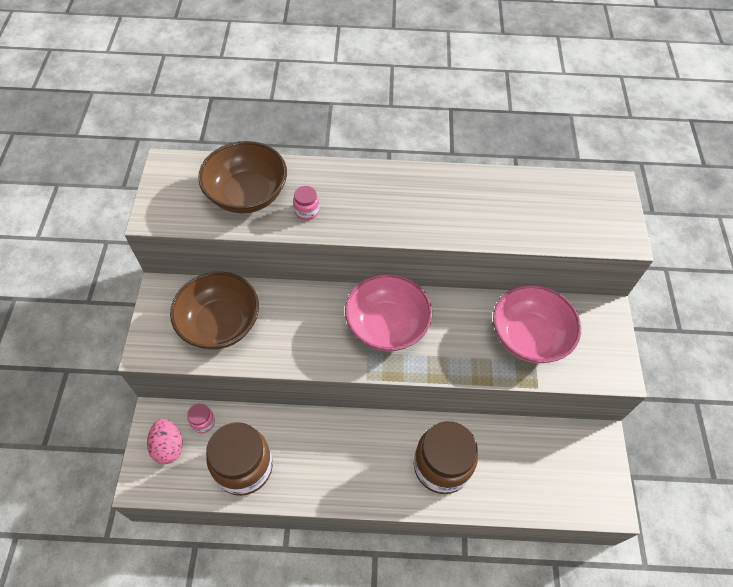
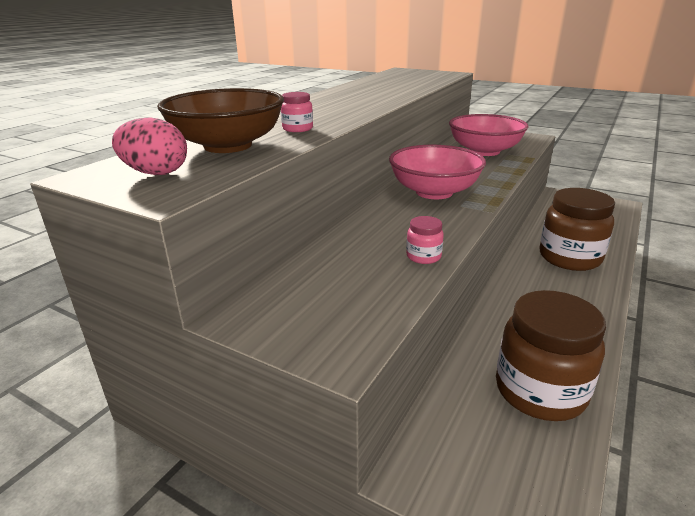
camera: 60 degrees left, 30 degrees down
pink egg [147,419,183,464] -> pink egg moved to [112,117,187,175]
brown bowl [170,271,259,349] -> none
pink jar [187,404,215,433] -> pink jar moved to [406,216,444,264]

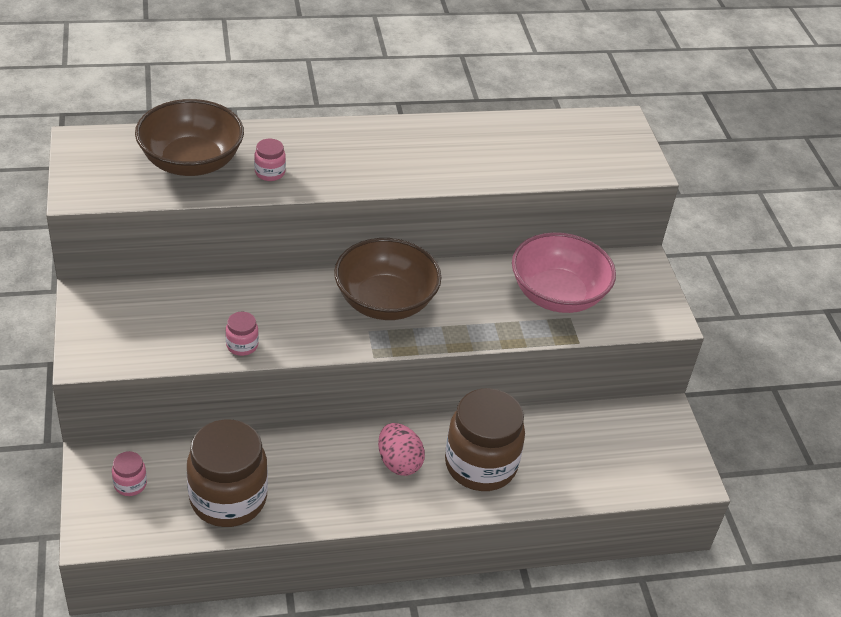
camera: 45 degrees right, 15 degrees up
pink egg [112,117,187,175] -> pink egg moved to [378,423,425,476]
pink bowl [389,145,486,199] -> brown bowl [334,238,441,320]
none -> pink jar [112,451,147,496]

